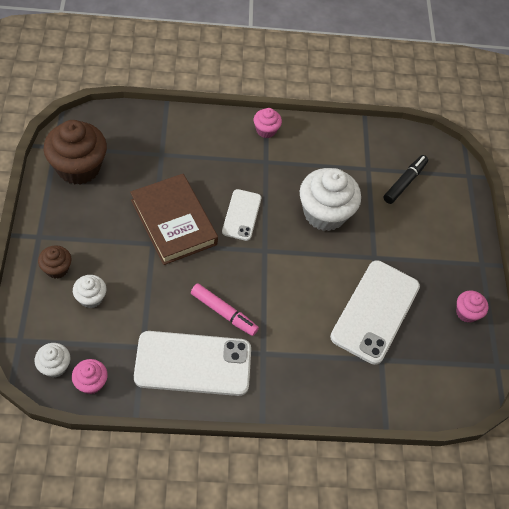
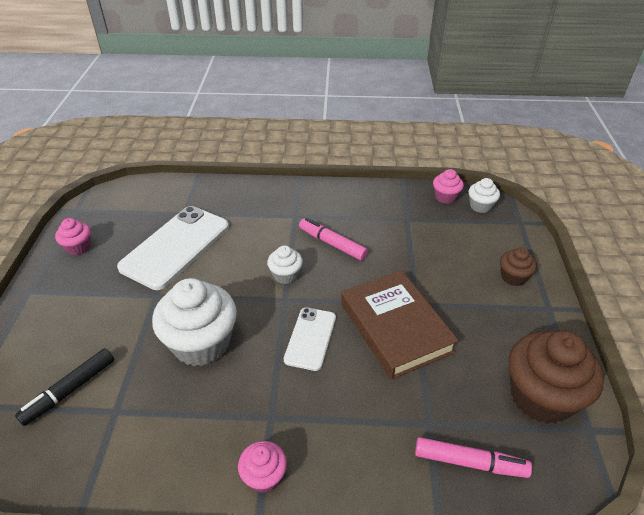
camera: 170 degrees left, 15 degrees down
white cupcake [73,275,106,308] -> white cupcake moved to [267,245,303,284]
white phone [134,331,251,396] -> none
none -> pink marker [415,437,532,478]

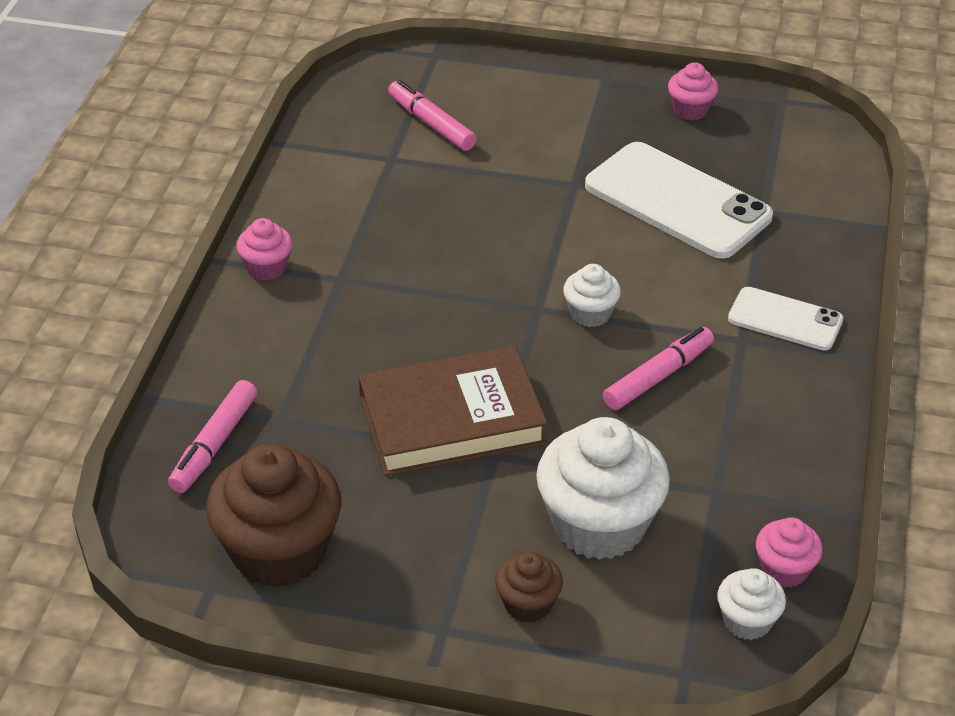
camera: 100 degrees right, 0 degrees up
black marker [15,348,114,426] -> pink marker [388,80,477,151]
white cupcake [152,278,237,366] -> white cupcake moved to [536,417,670,560]
white phone [284,307,336,371] -> white phone moved to [728,287,843,351]

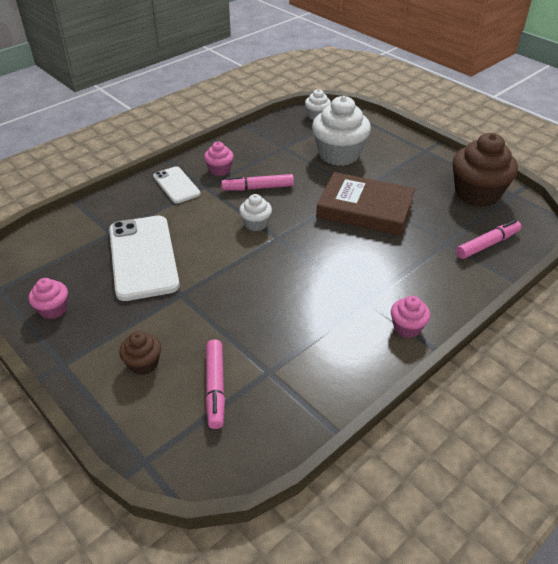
camera: 145 degrees left, 0 degrees up
brown cupcake [495,552,563,623] -> brown cupcake moved to [119,331,161,375]
pink cupcake [756,517,823,588] -> pink cupcake moved to [204,142,234,176]

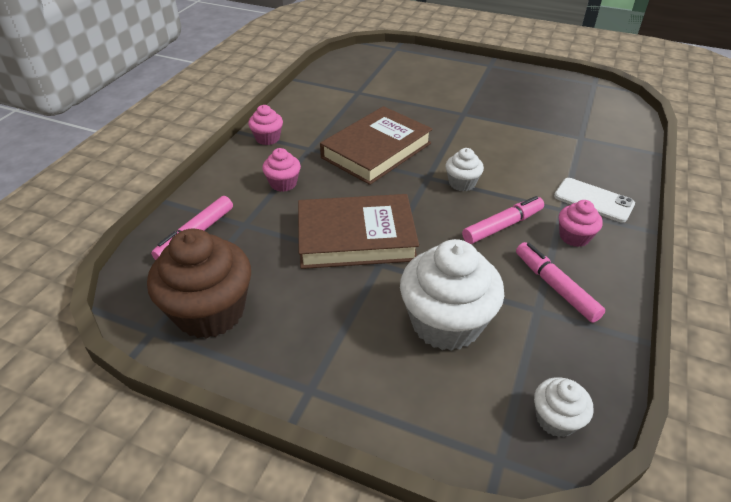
camera: 155 degrees right, 0 degrees up
pink cupcake [28,278,68,319] -> pink cupcake moved to [262,148,301,192]
white phone [109,216,180,301] -> none
brown cupcake [119,331,161,375] -> none
pink marker [205,339,225,429] -> pink marker moved to [516,242,605,323]
none -> brown book [320,106,433,185]

